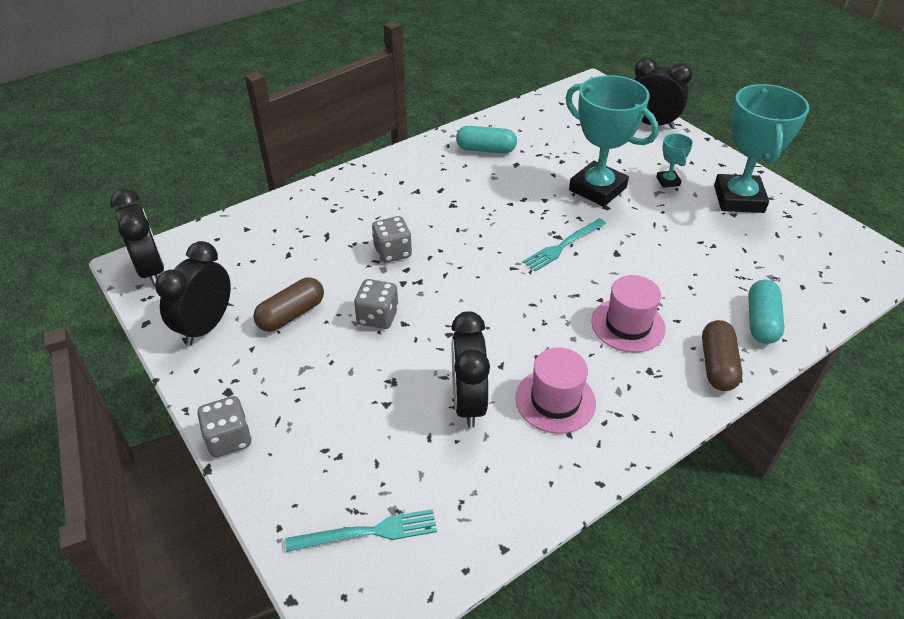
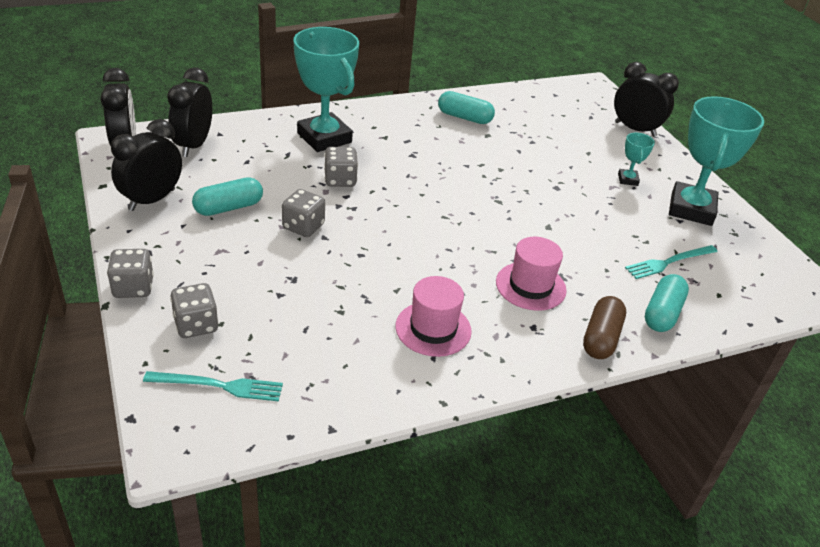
camera: 10 degrees right, 5 degrees down
brown capsule [253,277,324,332] -> turquoise capsule [192,177,263,216]
black clock [451,311,490,428] -> black clock moved to [167,68,212,157]
turquoise fork [523,218,606,272] -> turquoise fork moved to [625,245,718,279]
turquoise trophy [566,75,659,207] -> turquoise trophy moved to [293,27,359,152]
none -> grey dice [170,283,219,338]

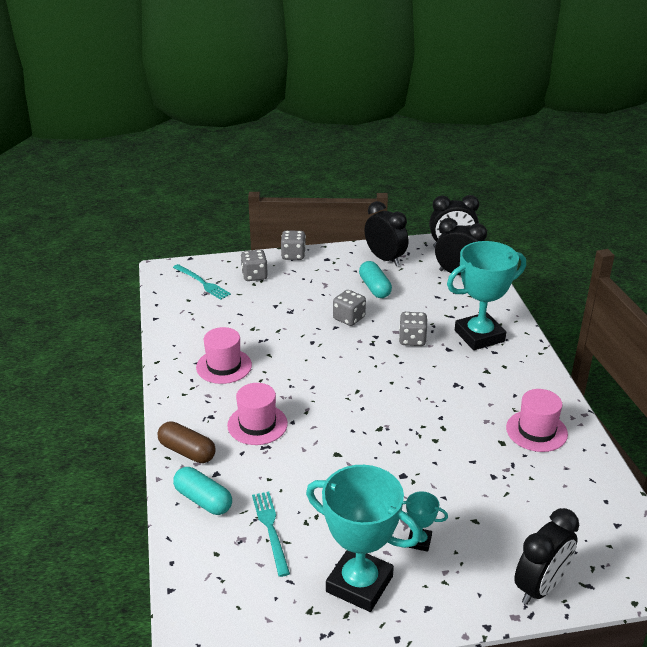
camera: 105 degrees right, 5 degrees down
turquoise fork [143,371,283,401] -> turquoise fork turned 60 degrees counterclockwise [173,264,231,300]
turquoise capsule [438,91,495,124] -> pink hat [506,389,568,452]

